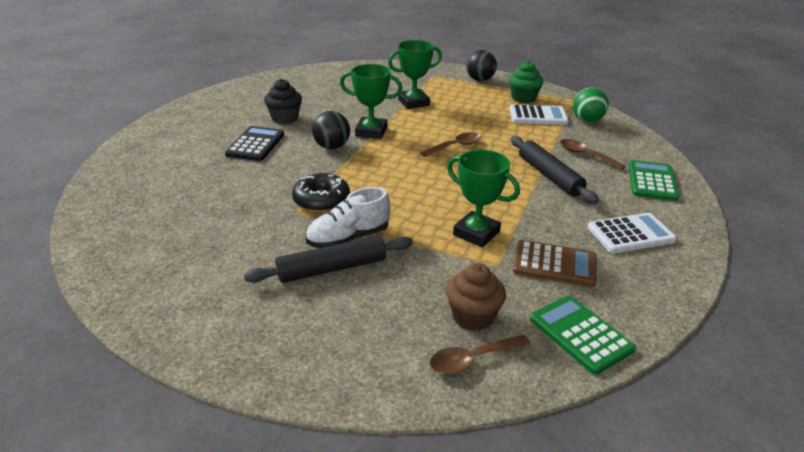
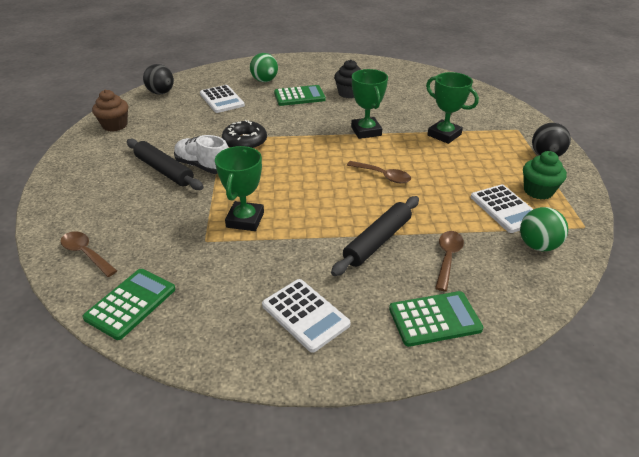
camera: 65 degrees right, 5 degrees up
black calculator [225,126,284,161] -> green calculator [274,85,326,106]
black ball [312,111,350,149] -> black ball moved to [143,64,174,94]
brown cupcake [446,263,506,331] -> brown cupcake moved to [92,89,128,132]
brown calculator [513,240,597,287] -> none
none -> white calculator [200,85,245,113]
none -> green ball [250,53,278,82]

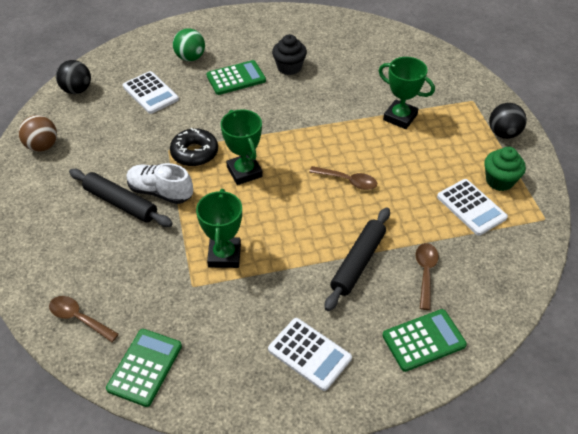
camera: 10 degrees left, 10 degrees up
brown cupcake [92,89,128,132] -> brown ball [19,115,57,152]
green trophy [351,69,388,139] -> green trophy moved to [221,109,263,185]
green ball [520,207,568,251] -> none

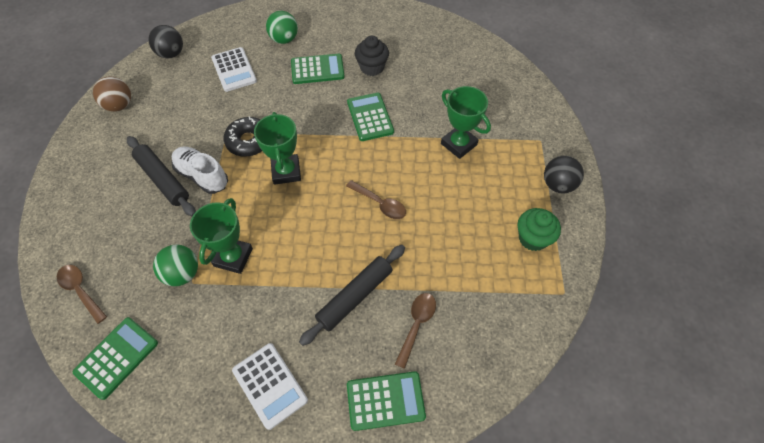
camera: 15 degrees right, 10 degrees up
white calculator [437,179,508,236] -> none
none -> green ball [153,244,198,286]
none -> green calculator [347,93,394,141]

